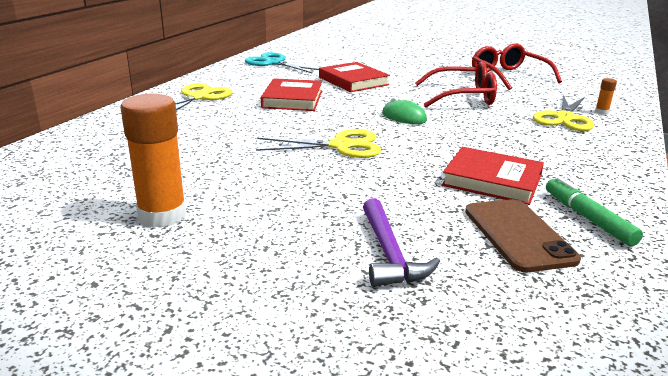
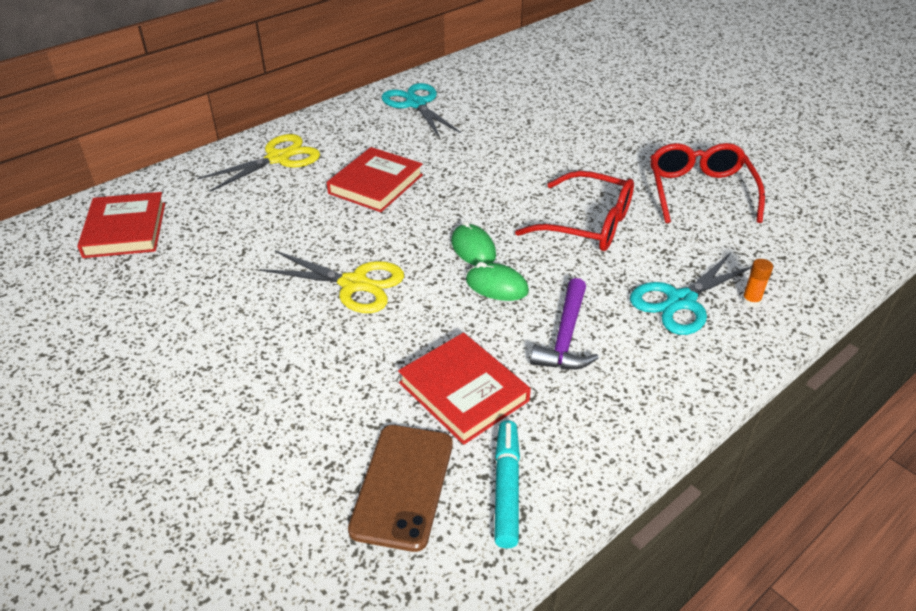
camera: 25 degrees right, 15 degrees up
orange glue stick [120,94,187,228] -> none
red book [319,62,390,92] -> red book moved to [78,192,165,258]
purple hammer [363,198,440,287] -> purple hammer moved to [530,278,599,370]
yellow scissors [533,95,594,131] -> turquoise scissors [630,252,752,335]
green marker [546,177,643,246] -> turquoise marker [494,420,520,548]
none -> green mouse [466,262,529,301]

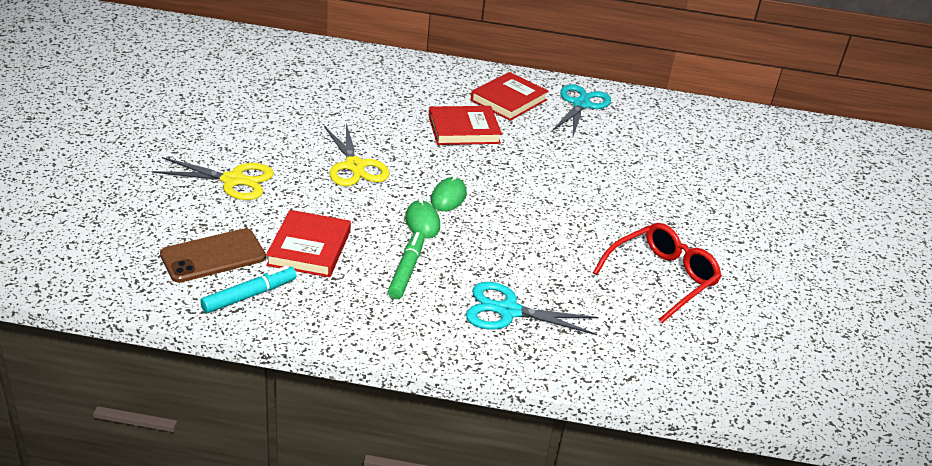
camera: 45 degrees right, 5 degrees down
red book [78,192,165,258] -> red book moved to [471,72,548,121]
yellow scissors [197,134,320,192] -> yellow scissors moved to [152,157,274,200]
red glasses [515,171,634,251] -> none
purple hammer [530,278,599,370] -> green marker [388,232,425,299]
orange glue stick [742,259,773,307] -> none

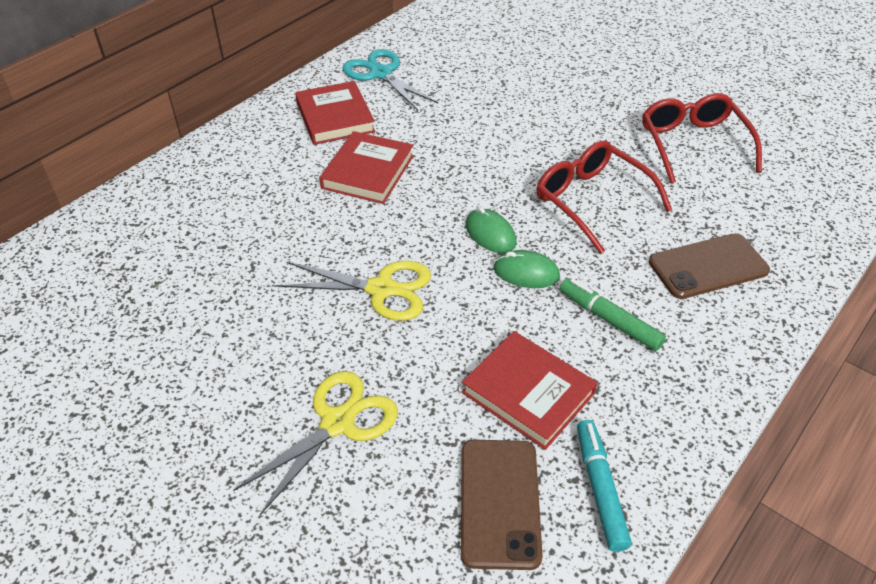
camera: 55 degrees left, 10 degrees up
turquoise scissors [466,282,599,335] -> brown phone [649,233,770,299]
none -> red glasses [536,141,672,254]

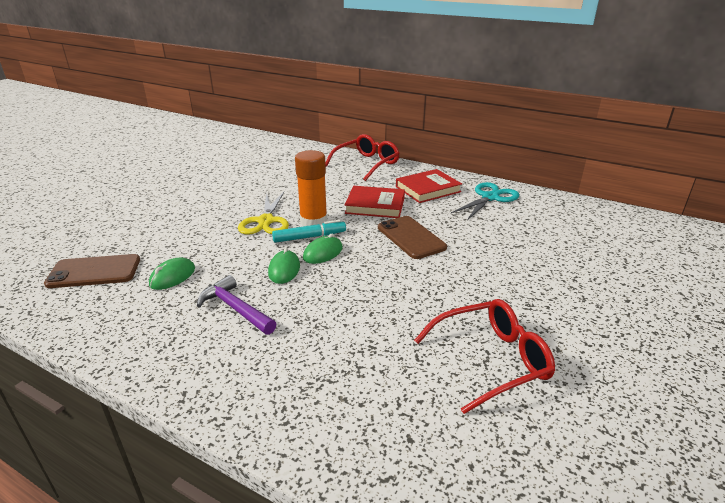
camera: 80 degrees right, 15 degrees down
yellow scissors [233,371,398,515] -> none
red book [461,331,598,450] -> green mouse [149,257,195,290]
red glasses [536,141,672,254] -> red glasses moved to [325,134,400,181]
green marker [560,278,666,351] -> purple hammer [197,275,277,335]
turquoise marker [577,420,632,552] -> turquoise marker moved to [272,220,346,243]
brown phone [649,233,770,299] -> brown phone moved to [378,216,447,259]
none -> orange glue stick [295,150,327,226]

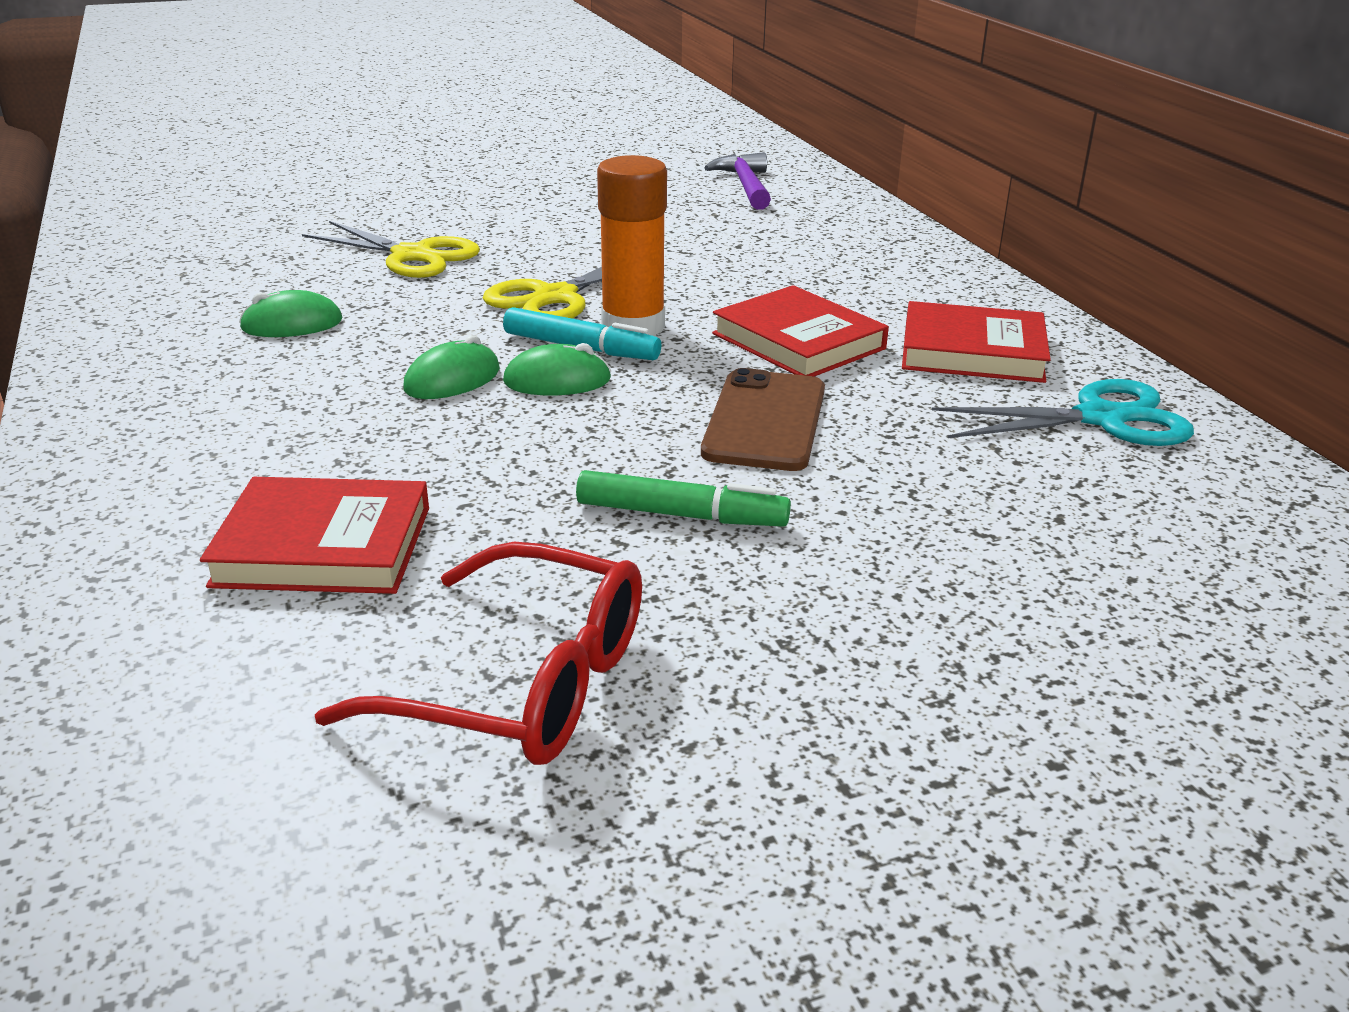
camera: 40 degrees right, 0 degrees up
brown phone [44,254,140,288] -> none
purple hammer [197,275,277,335] -> purple hammer moved to [704,152,771,210]
red glasses [325,134,400,181] -> none
none -> red book [200,477,429,594]
none -> yellow scissors [302,221,480,278]
none -> green marker [576,470,791,527]

